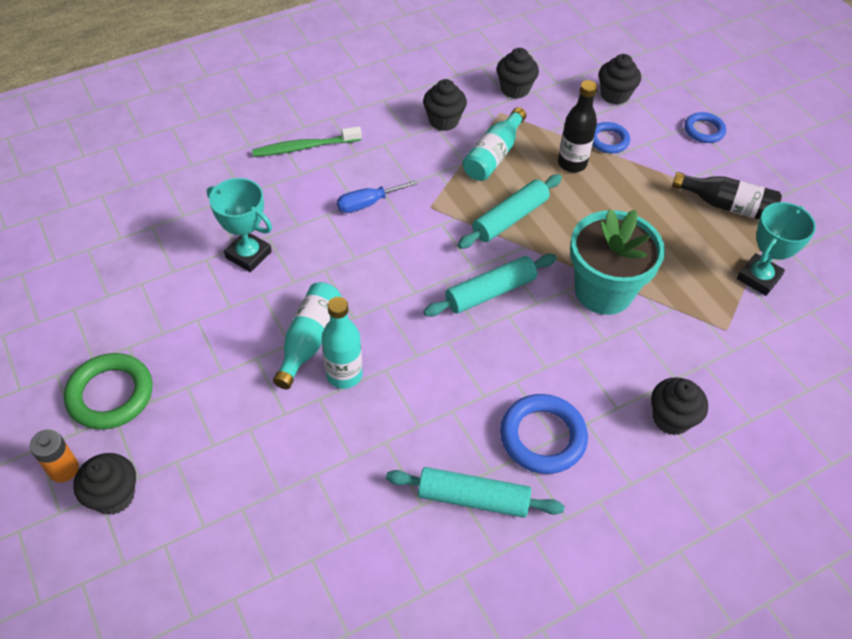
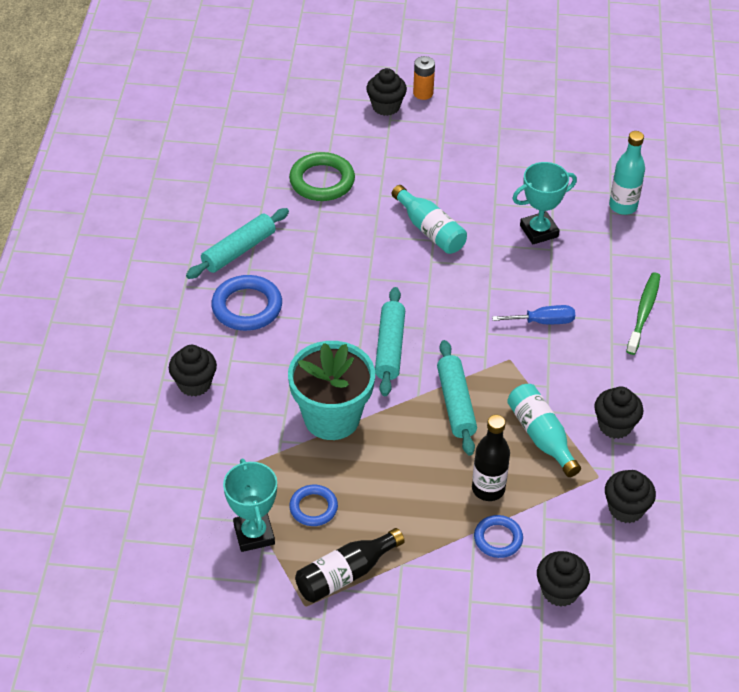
camera: 125 degrees right, 5 degrees down
green ring [64,353,153,430] -> green ring moved to [289,152,355,201]
turquoise bottle [322,297,362,389] -> turquoise bottle moved to [609,131,645,215]
blue screwdriver [337,180,418,213] -> blue screwdriver turned 75 degrees clockwise [492,305,575,324]
blue ring [684,112,726,143] -> blue ring moved to [289,485,338,526]

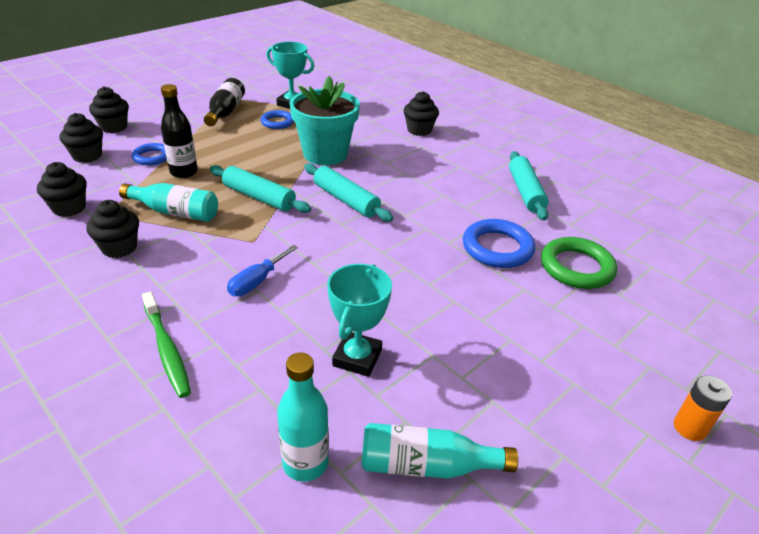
camera: 130 degrees right, 10 degrees down
blue ring [211,275,282,331] -> blue ring moved to [463,219,535,268]
black cupcake [366,68,407,116] -> black cupcake moved to [89,86,129,133]
turquoise bottle [392,185,467,254] -> turquoise bottle moved to [361,423,518,479]

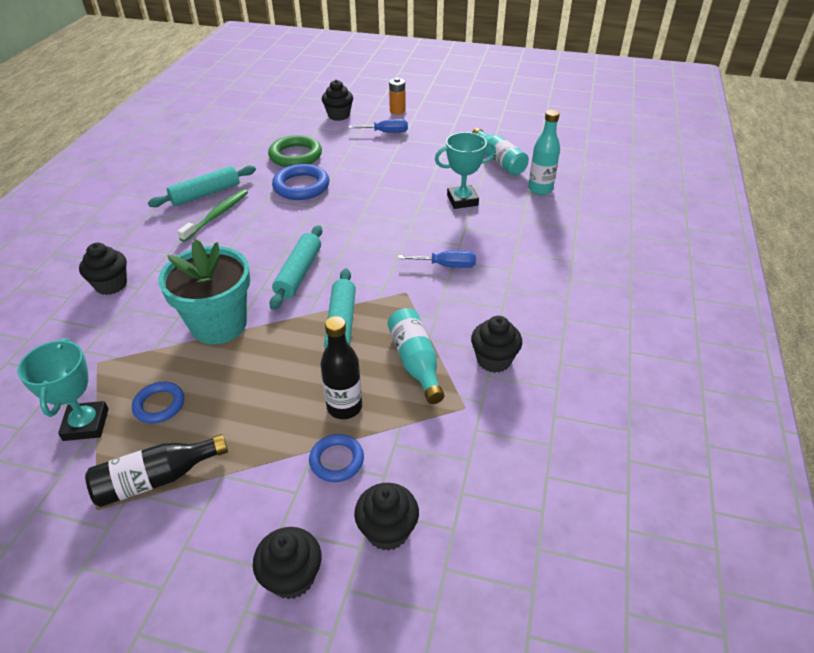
camera: 120 degrees left, 5 degrees up
black cupcake [37,162,87,217] -> black cupcake moved to [322,80,353,121]
green toothbrush [142,291,191,398] -> green toothbrush moved to [177,189,248,242]
none -> blue screwdriver [349,119,408,133]

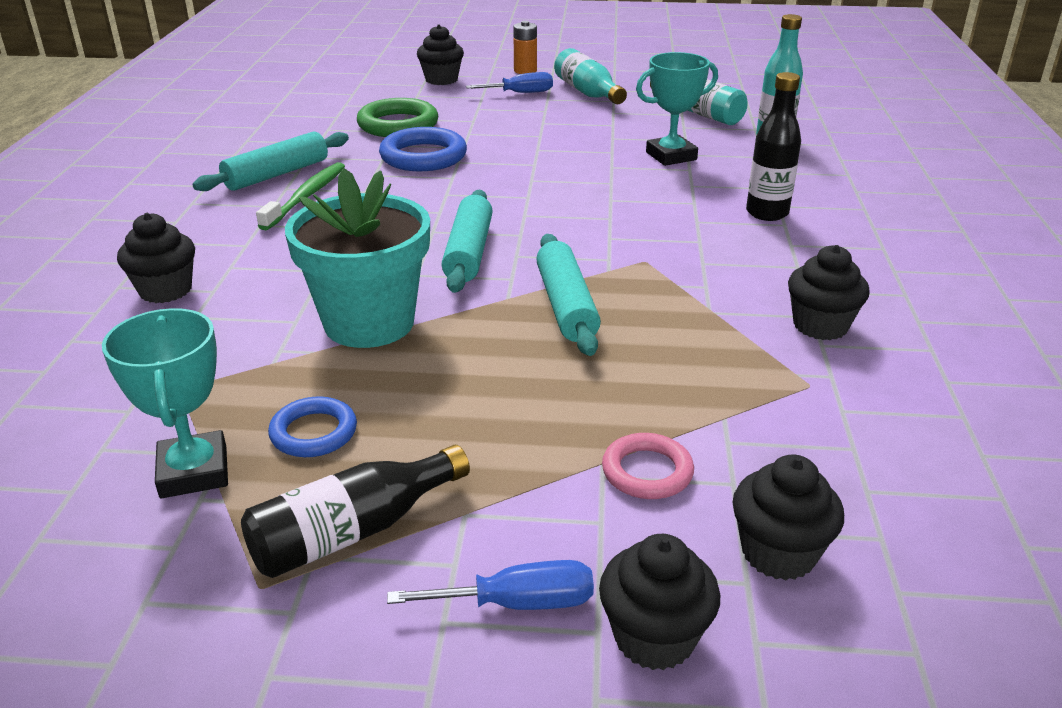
camera: 10 degrees left, 10 degrees down
blue ring [309,434,364,482] -> pink ring [602,433,694,499]
black bottle [321,316,362,419] -> black bottle moved to [746,72,801,221]
turquoise bottle [387,308,444,404] -> turquoise bottle moved to [554,48,627,104]
blue screwdriver [398,251,476,268] -> blue screwdriver moved to [387,560,594,610]

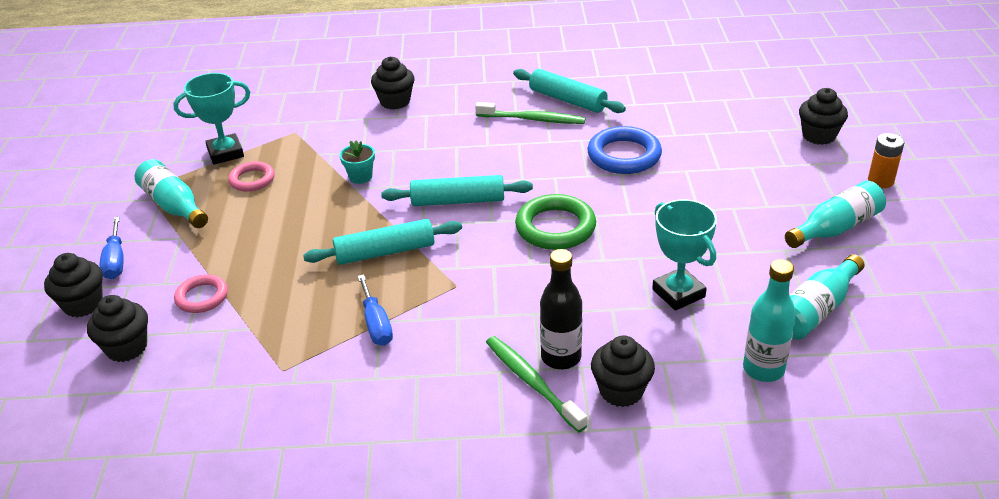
camera: 85 degrees right, 5 degrees up
black bottle [241,445,470,578] -> turquoise bottle [135,159,208,228]
blue ring [268,396,357,457] -> pink ring [228,161,274,192]
turquoise flower pot [285,168,430,348] -> turquoise flower pot [340,141,375,184], size x0.41
green ring [357,98,438,137] -> green ring moved to [515,194,596,250]
blue screwdriver [466,72,553,93] -> blue screwdriver moved to [358,274,393,346]
black cupcake [788,245,870,340] -> black cupcake moved to [591,336,655,407]
none -> green toothbrush [486,336,588,432]

